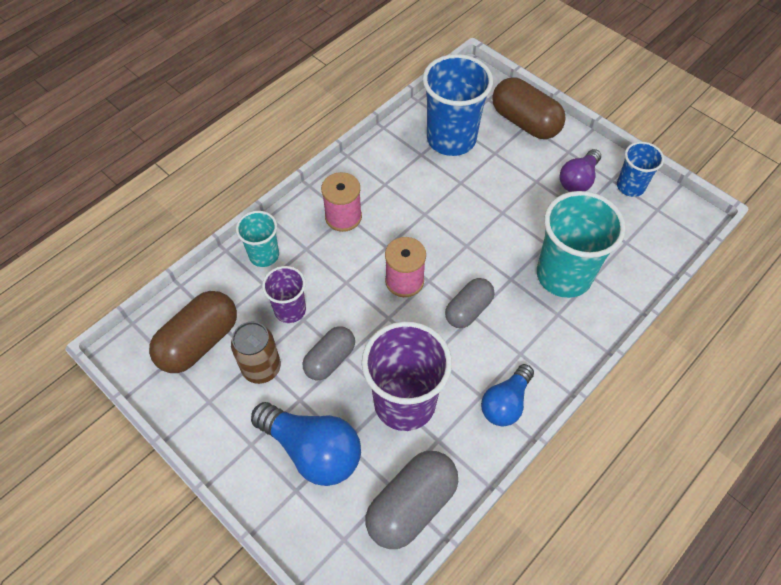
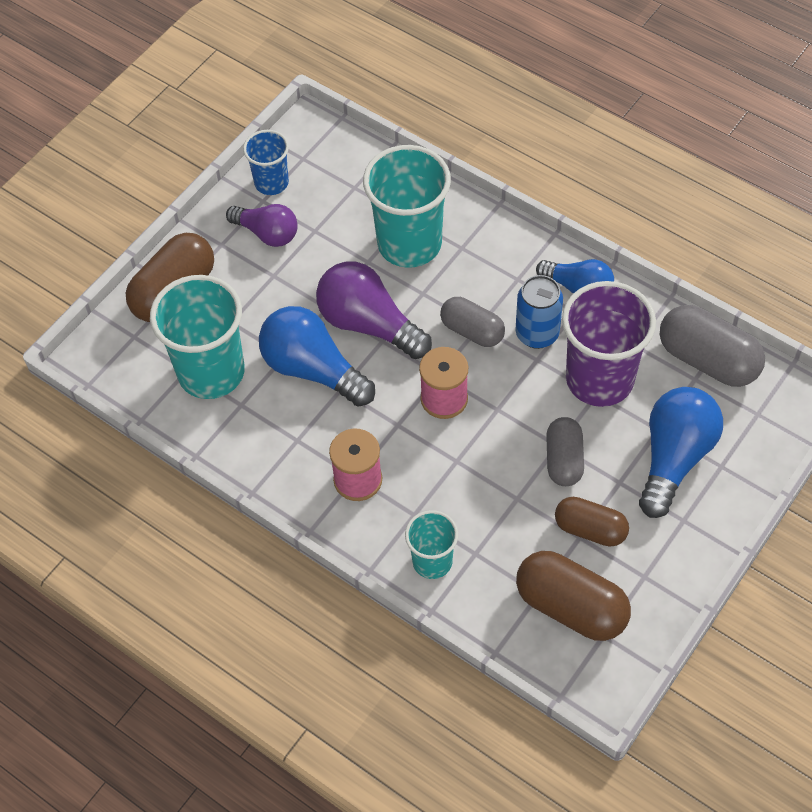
camera: 95 degrees left, 0 degrees up
brown can [231,322,281,384] -> brown capsule [555,497,629,547]
purple cup [262,266,306,323] -> none
grey capsule [303,326,355,380] -> grey capsule turned 60 degrees clockwise [546,417,584,486]
blue cup [422,54,493,156] -> turquoise cup [150,275,245,399]
none -> blue light bulb [259,306,375,407]
none -> purple light bulb [316,261,432,359]
none -> blue can [515,275,563,349]

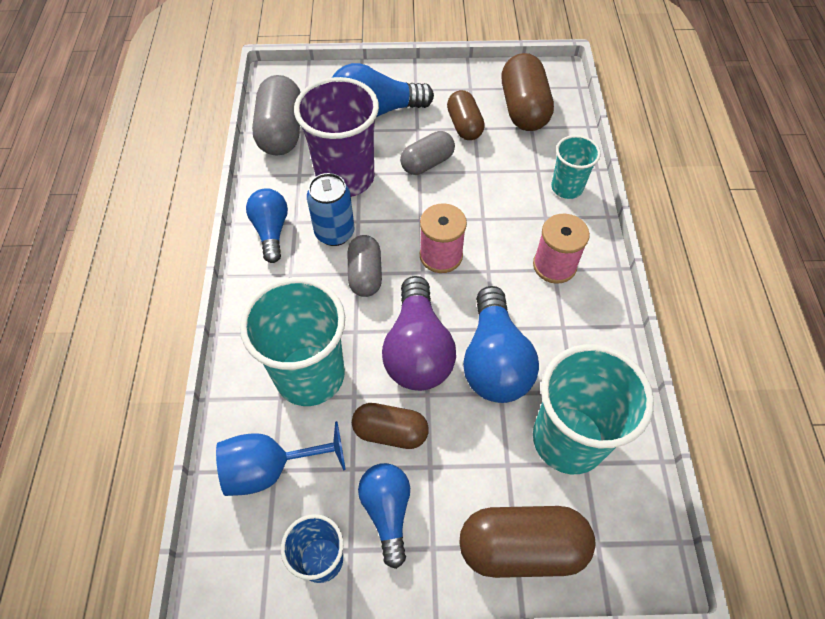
camera: 130 degrees left, 0 degrees up
purple light bulb [226,204,298,247] -> blue light bulb [358,463,410,569]
none -> blue goblet [216,421,346,496]
none -> brown capsule [352,403,429,449]

